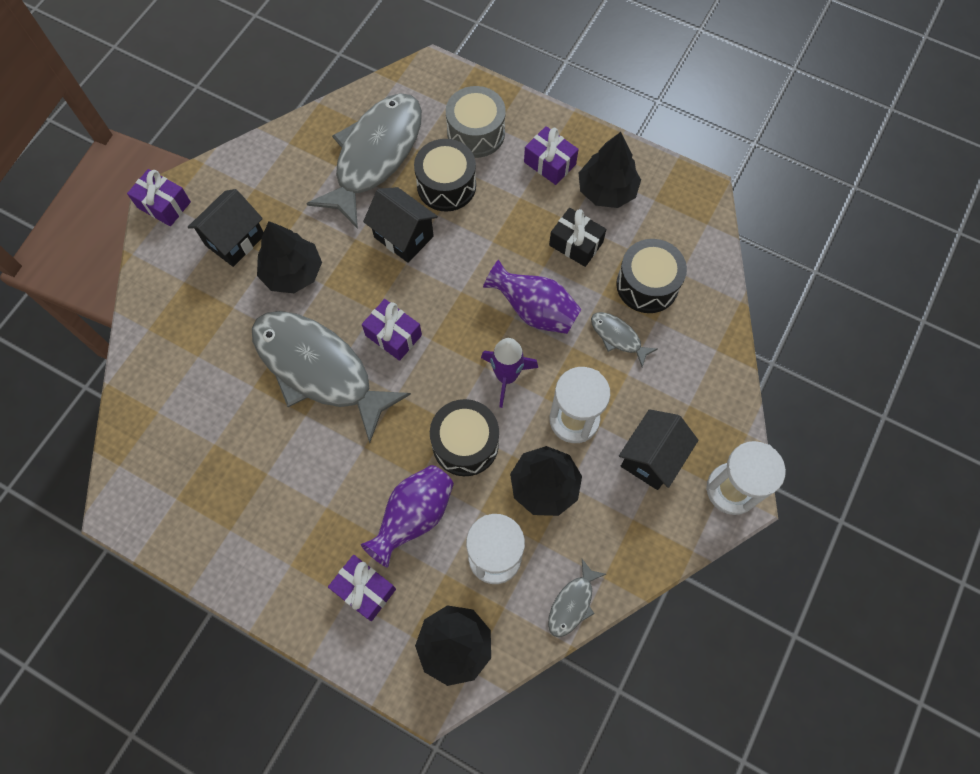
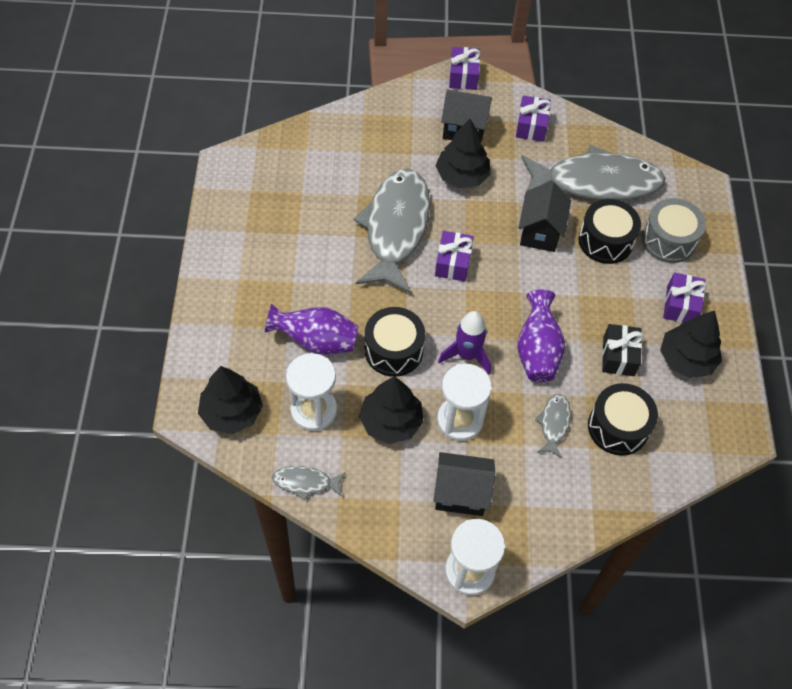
camera: 60 degrees right, 10 degrees down
purple gift [328,555,396,621] -> purple gift moved to [516,96,551,142]

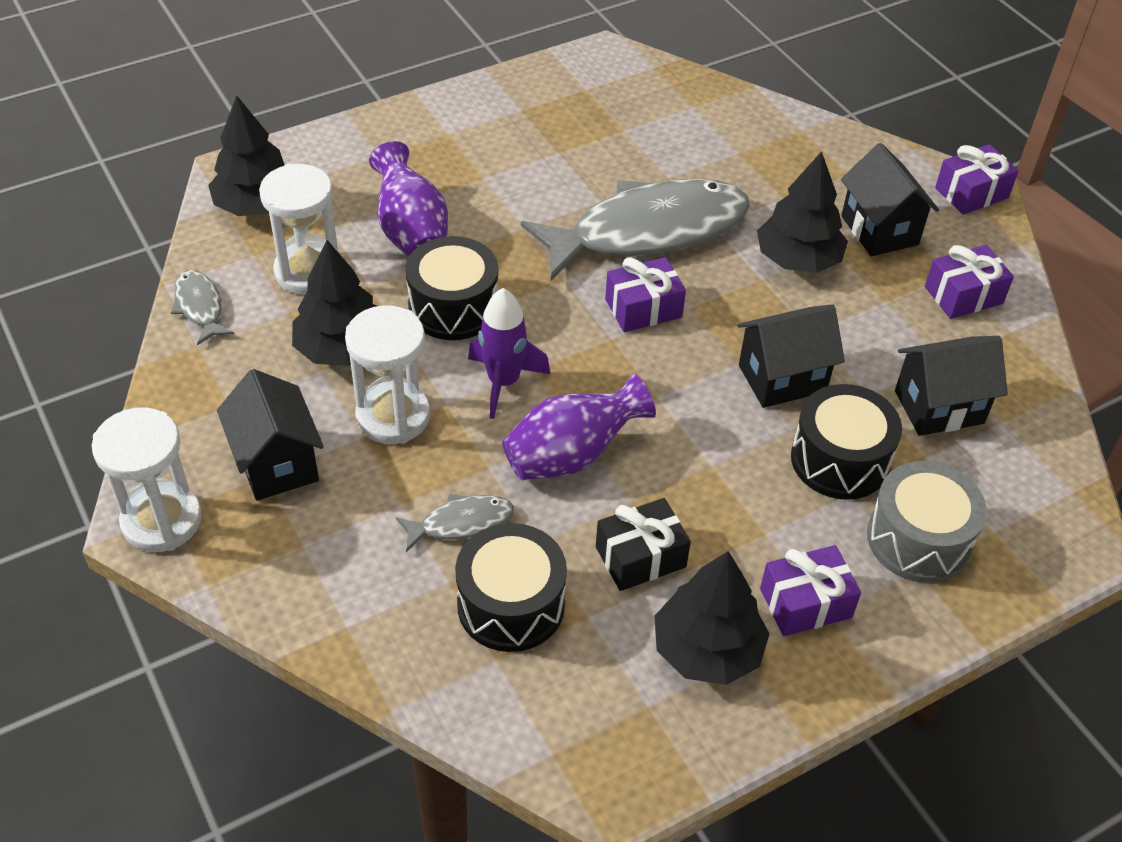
camera: 60 degrees right, 10 degrees down
grey fish [521,145,666,201] -> black house [895,336,1008,436]

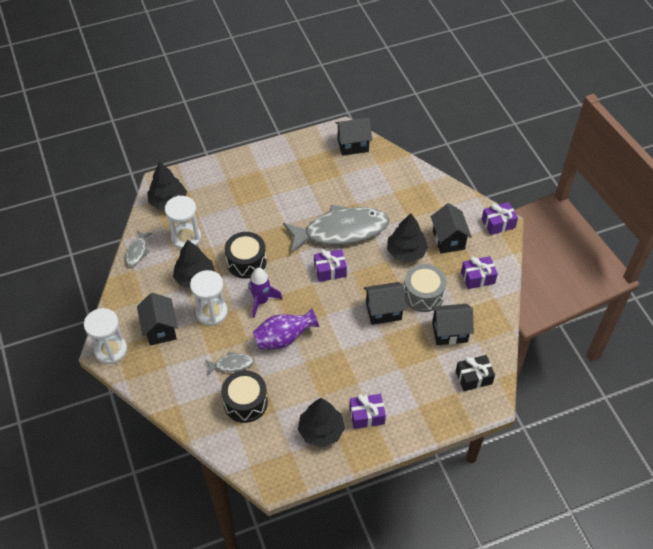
camera: 10 degrees right, 5 degrees up
grey fish [171,270,234,345] -> grey fish turned 150 degrees counterclockwise [125,230,152,266]
purple vase [369,141,448,257] -> none
black gift [596,498,691,591] -> black gift moved to [456,355,495,391]
black drum [791,384,902,500] -> none
grey drum [867,461,987,583] -> grey drum moved to [404,264,446,312]
none -> black house [335,118,372,156]

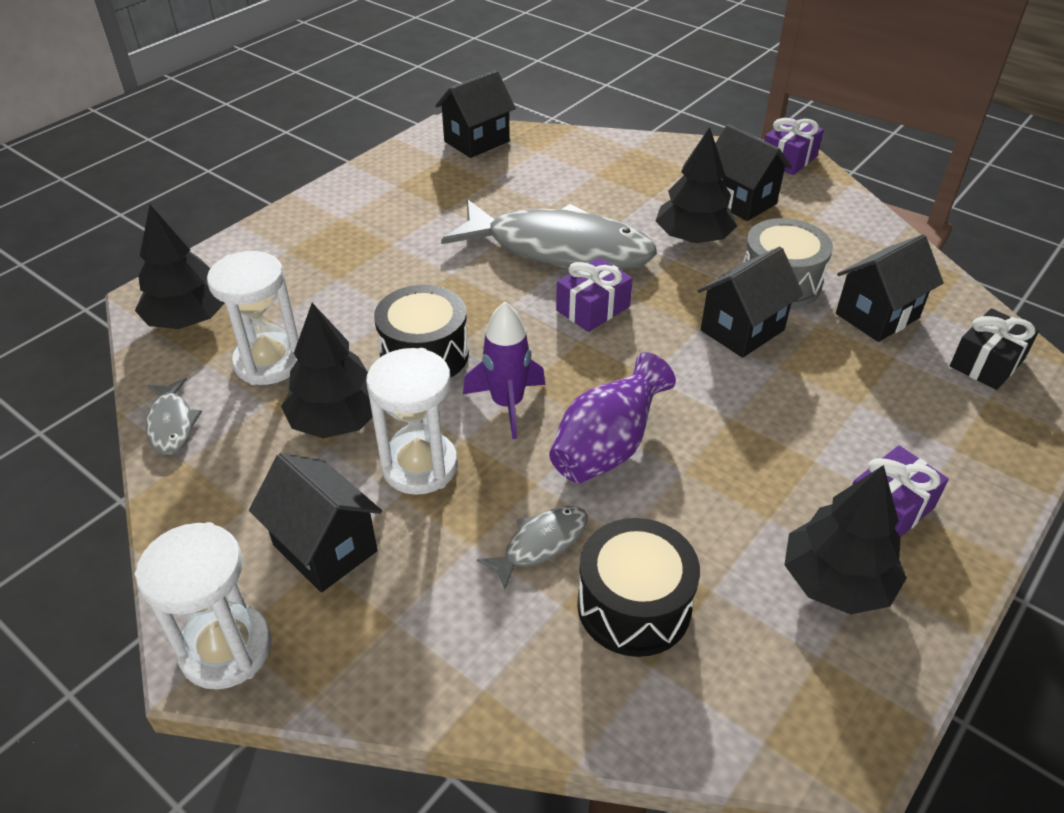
camera: 30 degrees left, 10 degrees down
grey fish [283,205,389,253] -> grey fish turned 60 degrees clockwise [441,200,657,270]
purple gift [461,256,498,289] -> none

